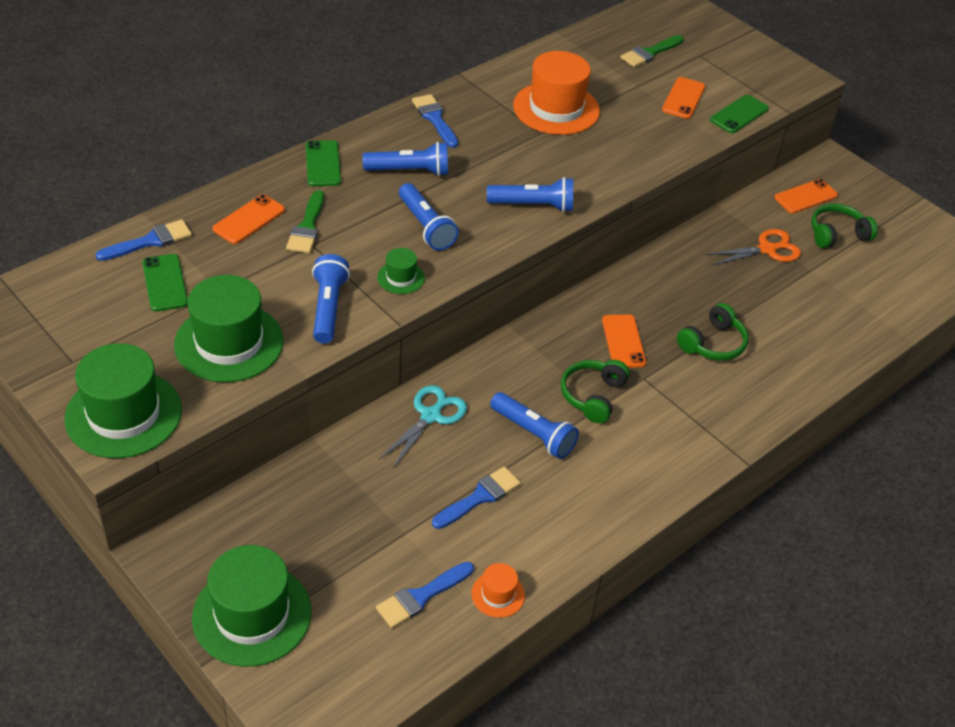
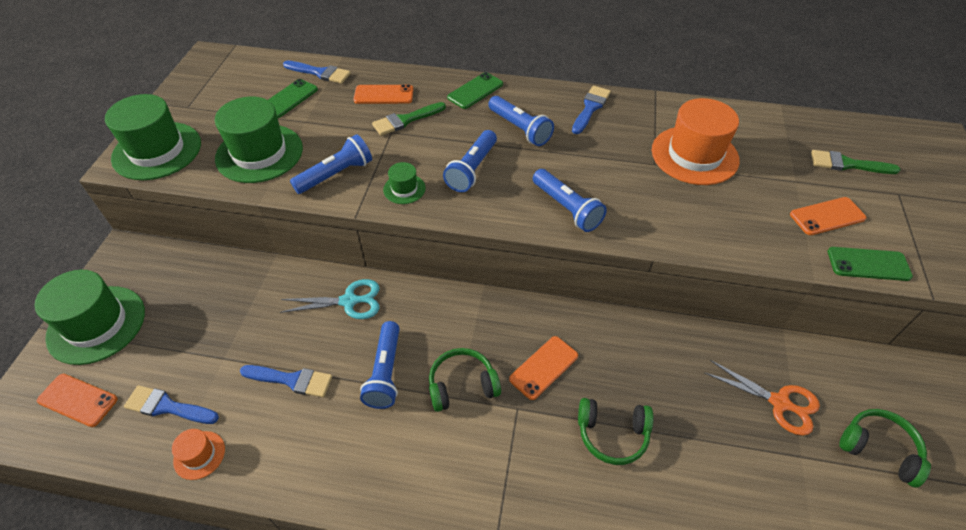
camera: 55 degrees right, 5 degrees up
orange phone [774,179,838,213] -> orange phone moved to [37,374,118,427]

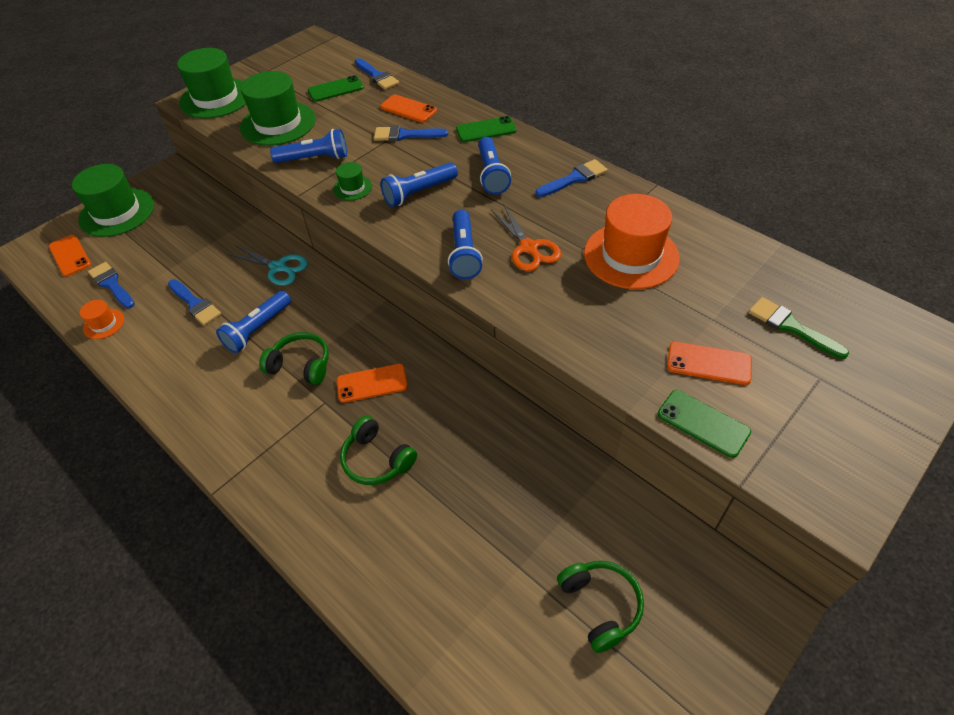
camera: 35 degrees right, 0 degrees up
green brush [372,102,446,136] -> blue brush [374,126,448,141]
orange scissors [705,360,820,435] -> orange scissors moved to [491,205,561,271]

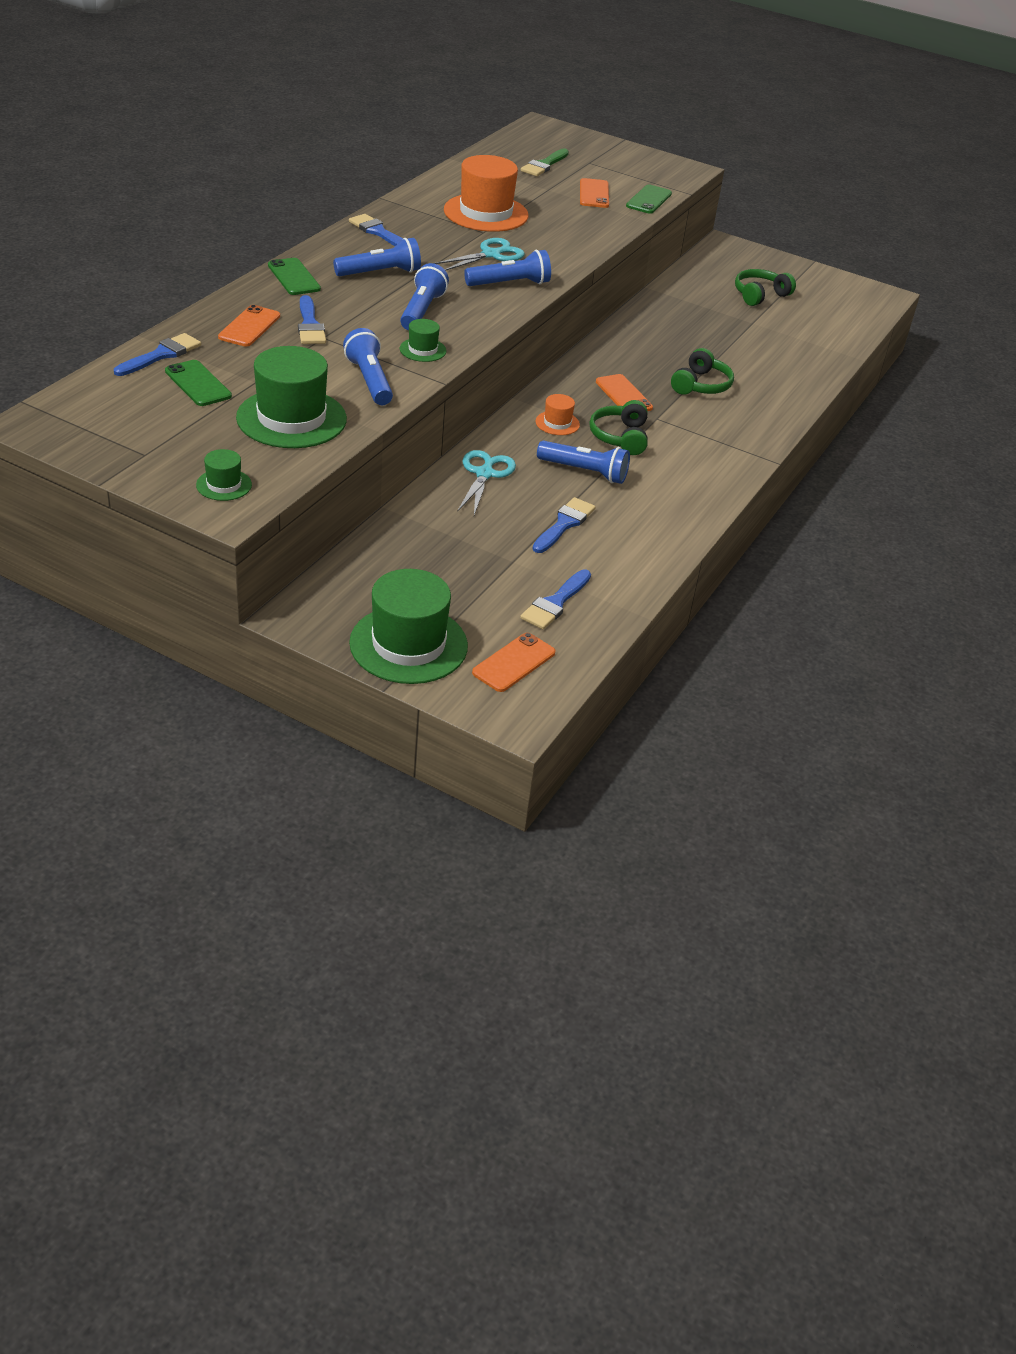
camera: 110 degrees left, 10 degrees down
orange hat [80,300,124,339] -> orange hat moved to [535,394,580,435]
green hat [177,48,246,118] -> green hat [196,449,252,501], size x0.47
blue flashlight [381,162,458,207] -> blue flashlight turned 120 degrees counterclockwise [400,263,449,330]
orange scissors [491,205,561,271] -> turquoise scissors [434,238,525,271]

